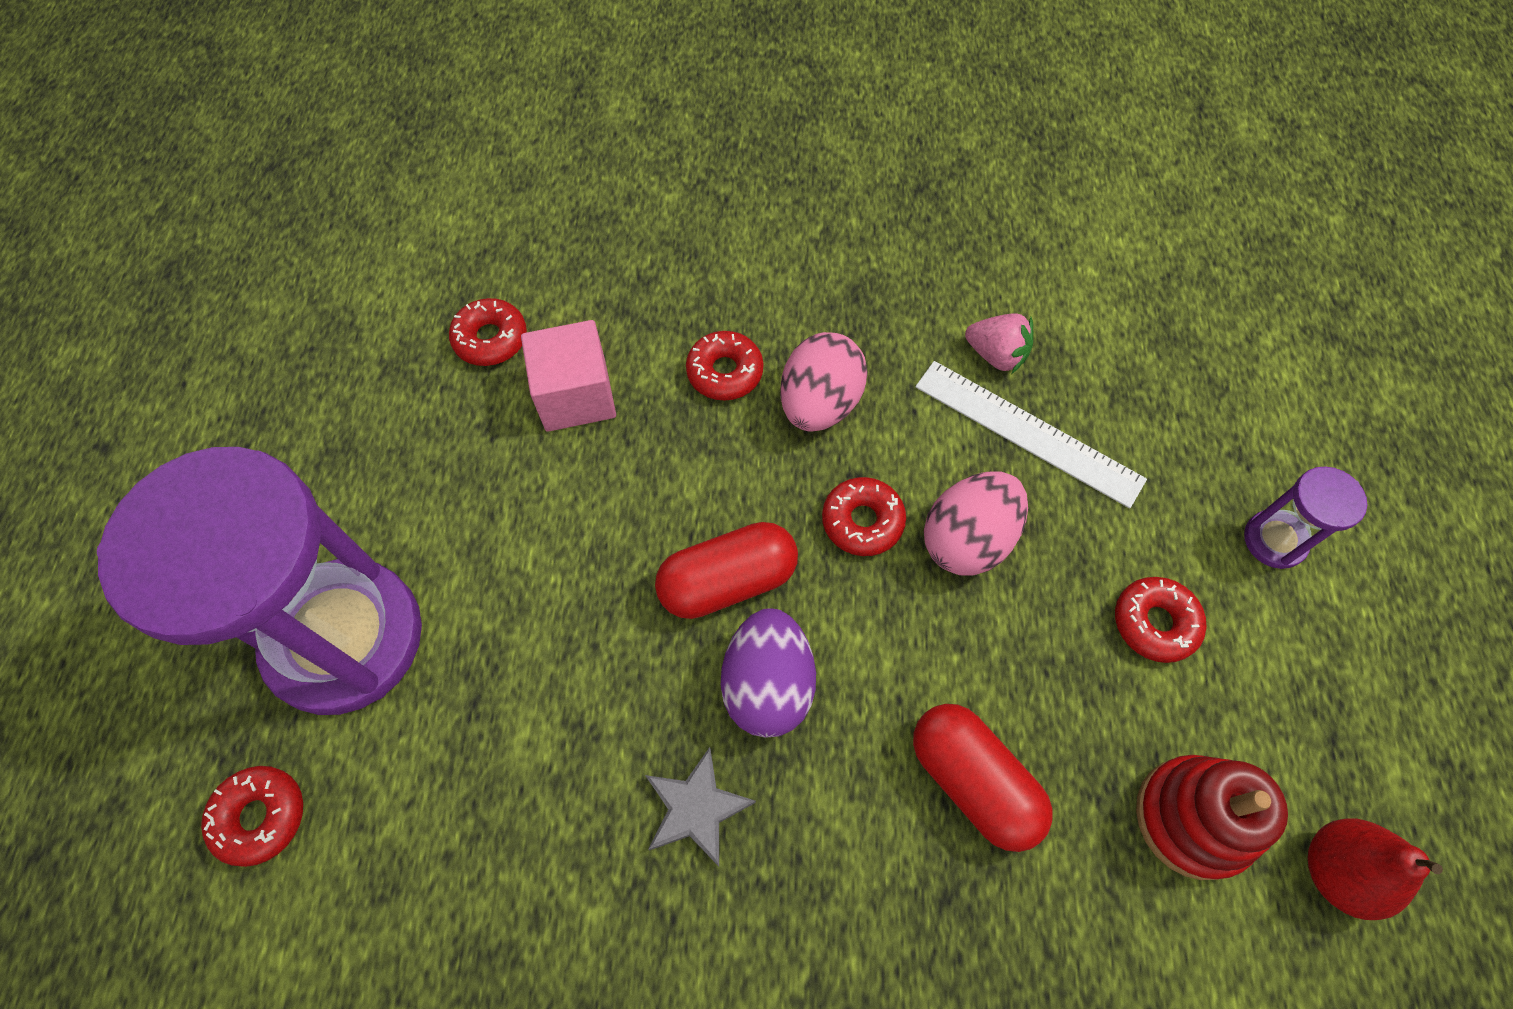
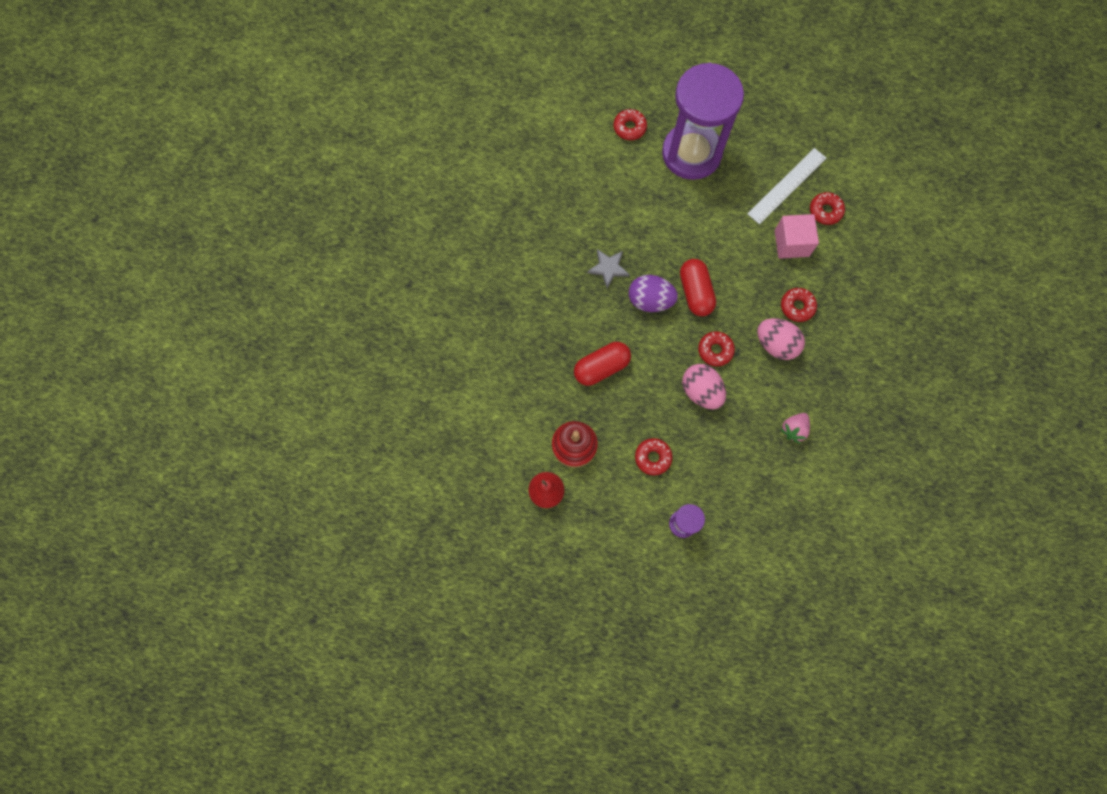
camera: 100 degrees right, 10 degrees up
white ruler [915,361,1147,508] -> white ruler moved to [747,148,826,224]

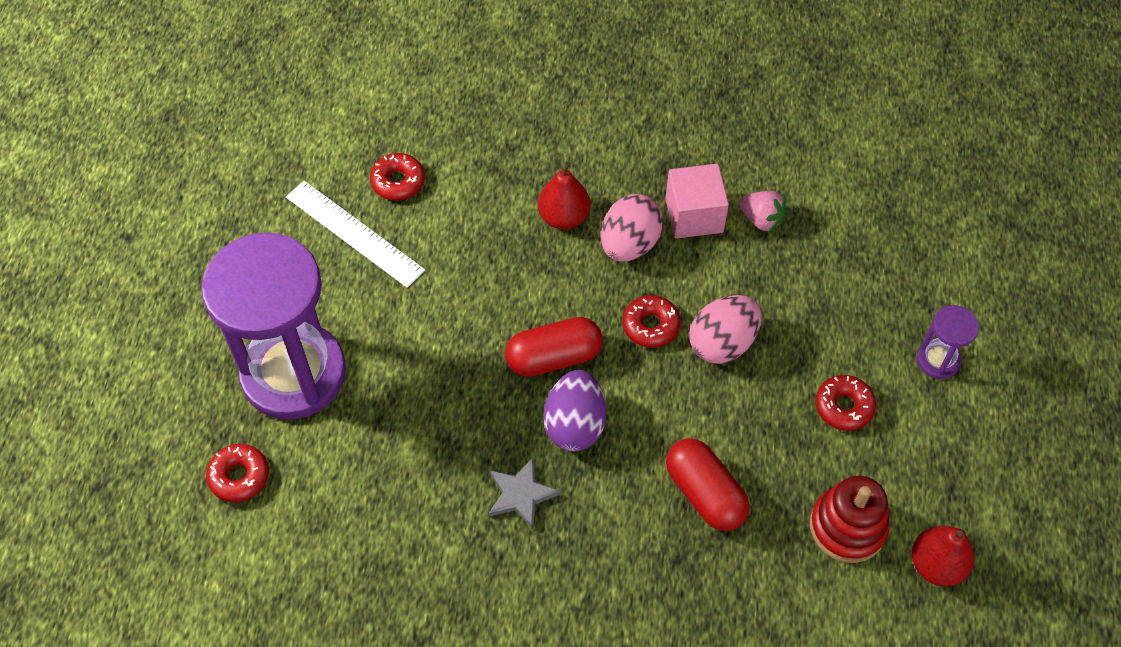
camera: 95 degrees left, 15 degrees down
pink cube [775,214,819,259] -> pink cube moved to [665,164,729,239]
red donut [781,288,817,322] -> red pear [538,162,591,230]

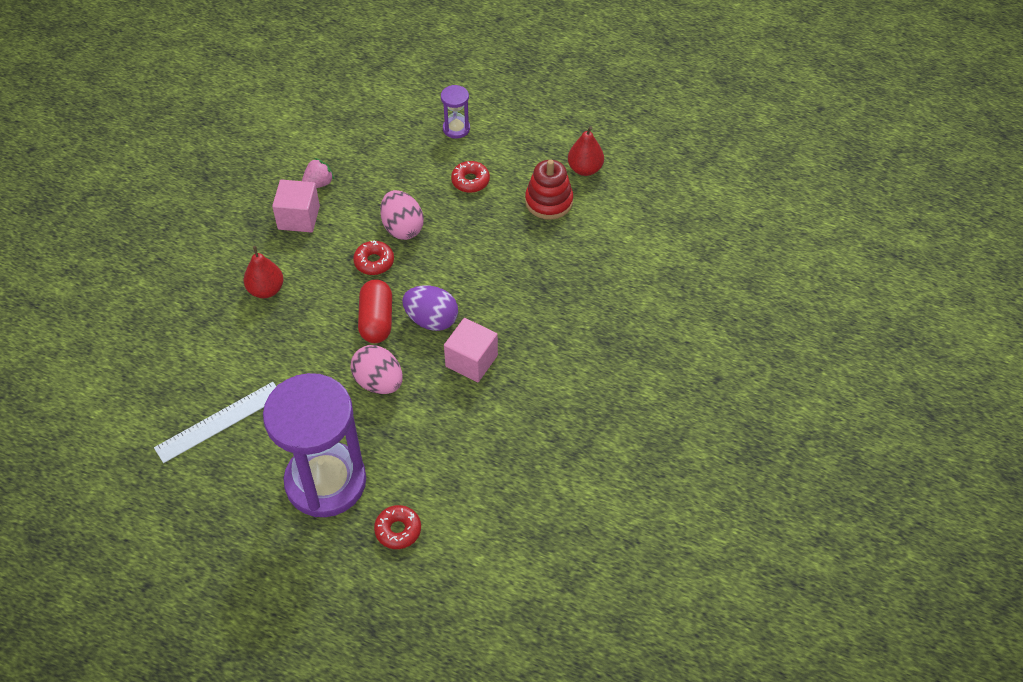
camera: 75 degrees left, 5 degrees down
red donut [370,153,425,201] -> none
grey star [489,458,560,529] -> pink cube [444,318,498,382]
pink egg [601,194,663,261] -> pink egg moved to [350,345,403,394]
red capsule [666,438,750,531] -> none

